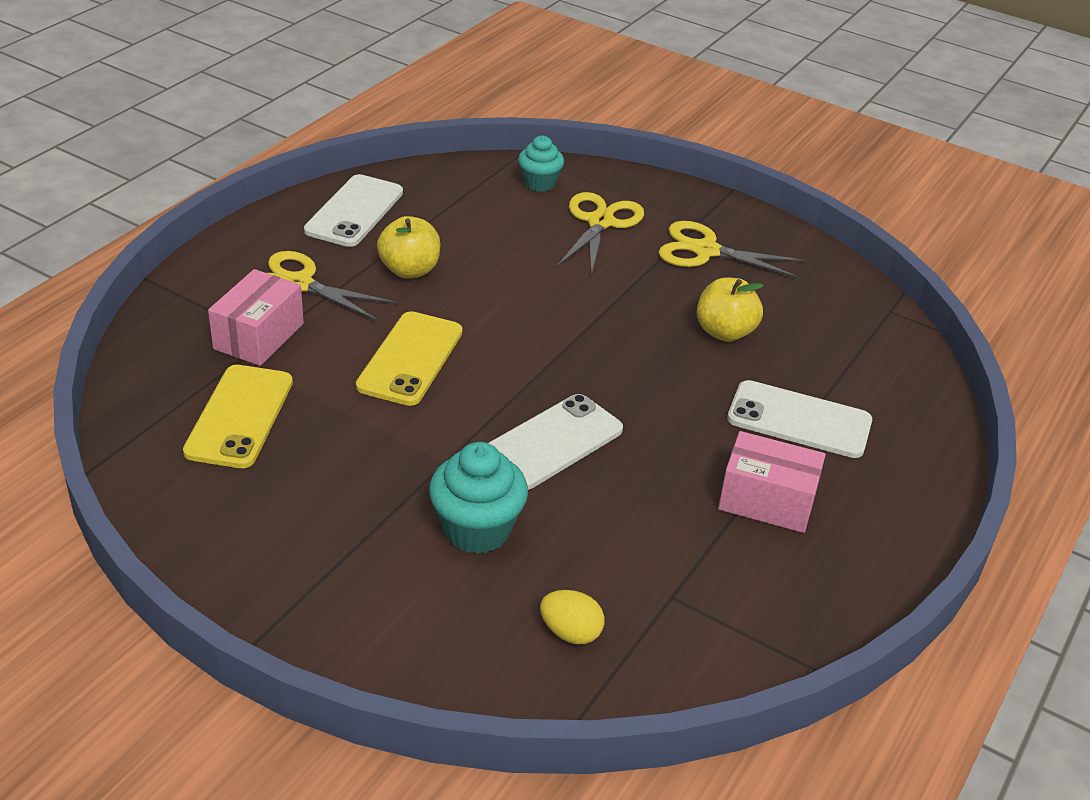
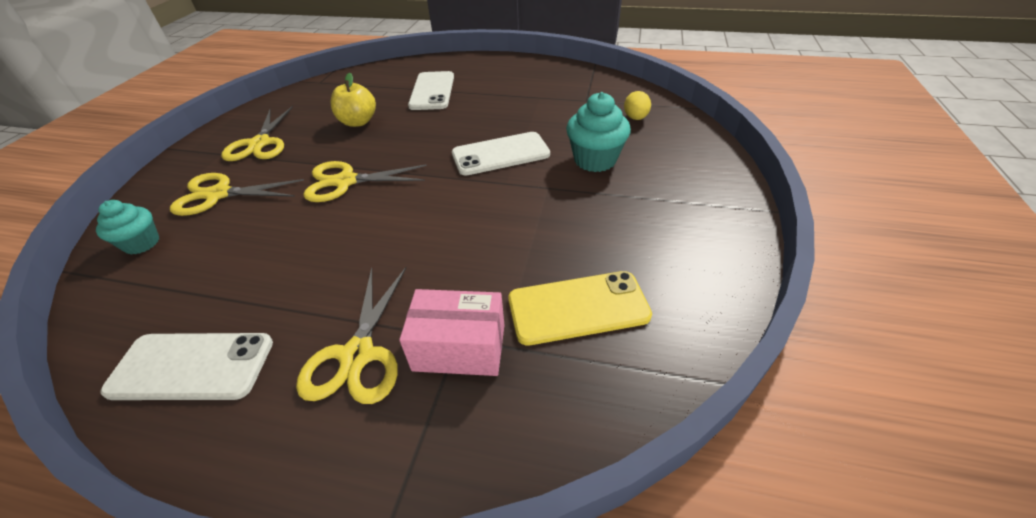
camera: 105 degrees left, 5 degrees up
yellow phone [356,311,462,406] -> none
yellow apple [377,216,440,278] -> none
white phone [489,394,623,490] -> white phone turned 45 degrees counterclockwise [452,132,550,176]
pink box [718,431,826,533] -> none
none -> yellow scissors [303,161,427,202]

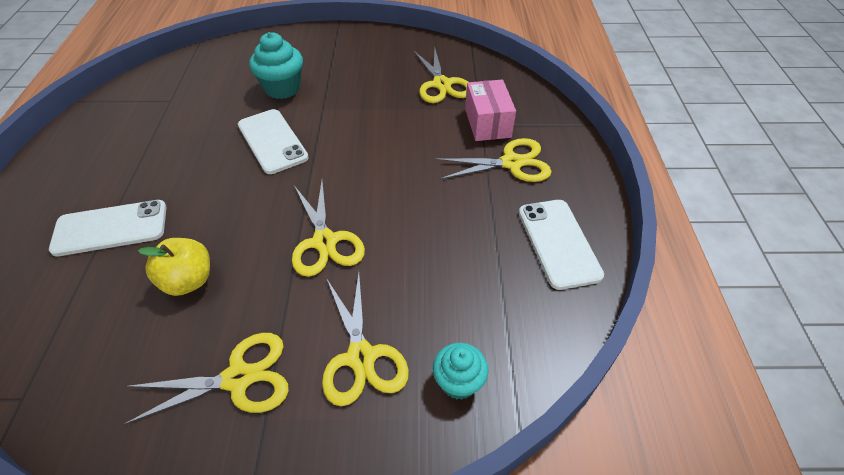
camera: 105 degrees left, 5 degrees up
yellow phone [508,271,652,345] -> yellow scissors [413,46,468,103]
yellow egg [624,91,651,120] -> none

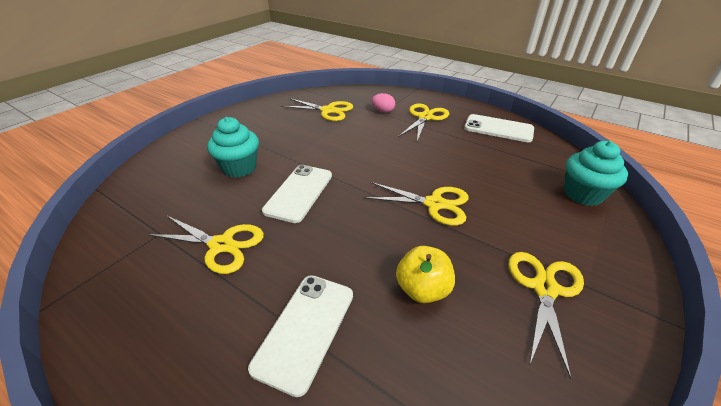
camera: 55 degrees left, 10 degrees down
white phone [238,109,309,174] -> white phone turned 75 degrees counterclockwise [262,165,332,223]
yellow scissors [322,273,409,406] -> yellow scissors moved to [147,216,264,274]
turquoise cupcake [433,343,489,400] -> turquoise cupcake [564,141,628,206], size x1.53
pink box [465,80,516,141] -> pink egg [372,93,395,113]

